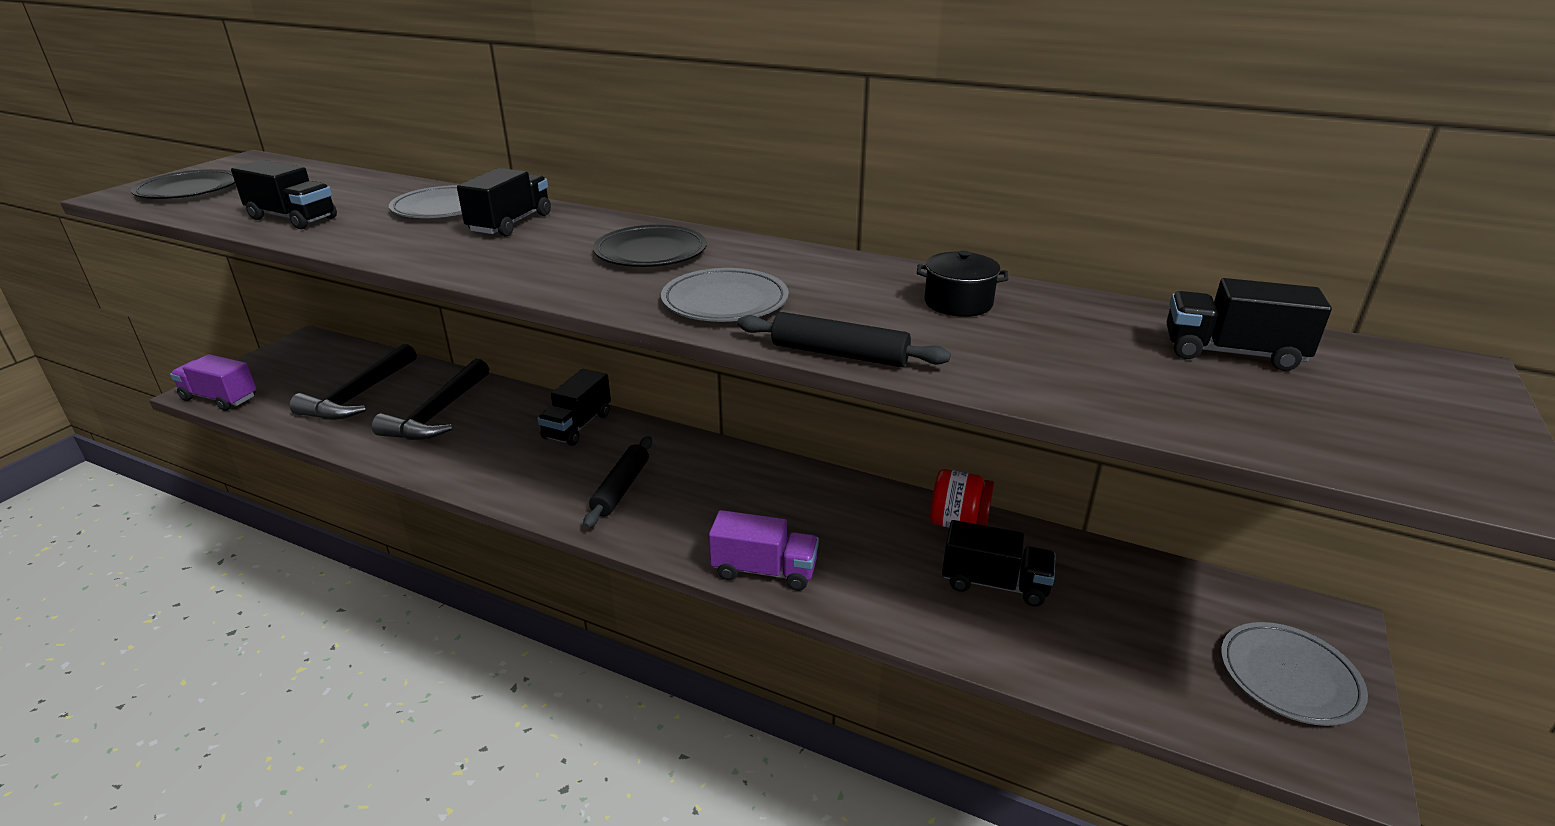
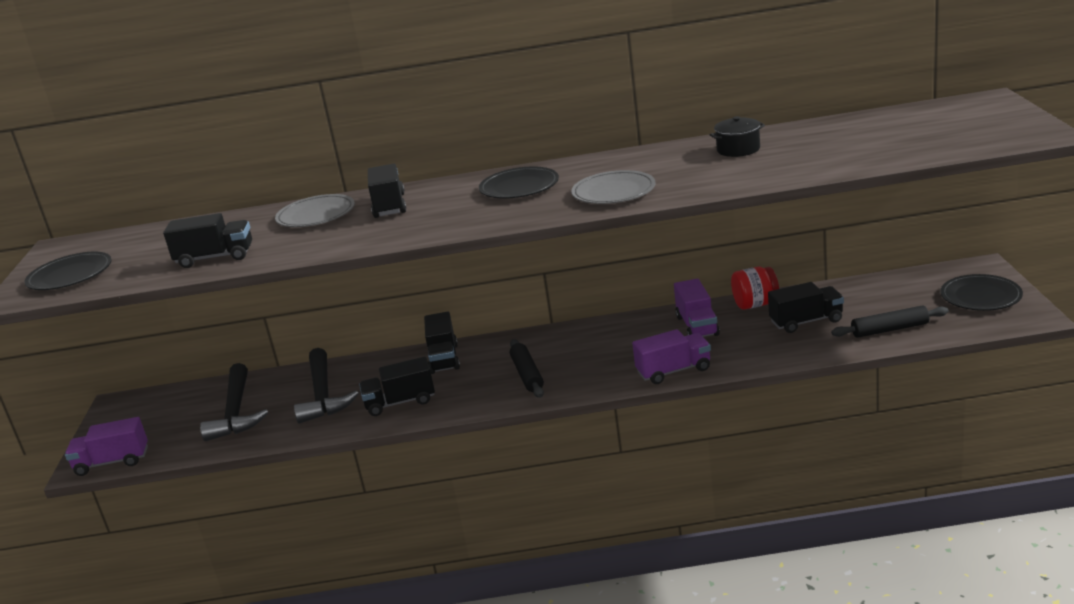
camera: 25 degrees left, 5 degrees down
black rolling pin [737,312,951,367] -> black rolling pin moved to [831,305,949,338]
black truck [1167,278,1332,371] -> black truck moved to [359,357,435,416]
grey plate [1221,622,1368,726] -> black plate [940,274,1023,311]
none -> purple truck [674,279,720,337]

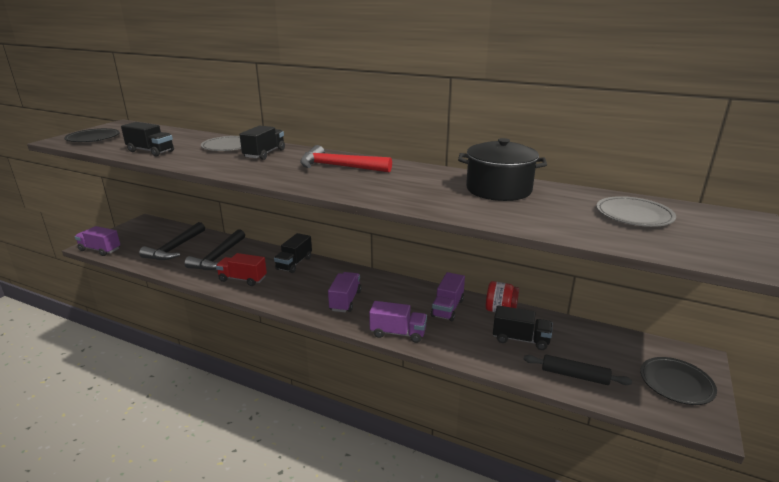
camera: 25 degrees right, 0 degrees up
black truck [359,357,435,416] -> red truck [216,253,267,286]
black plate [479,167,559,199] -> red hammer [300,145,392,173]
black rolling pin [510,339,544,398] -> none
grey plate [571,170,656,204] -> grey plate moved to [596,196,676,227]
black pot [710,116,765,157] -> black pot [458,138,547,201], size x1.87
none -> purple truck [328,272,361,312]

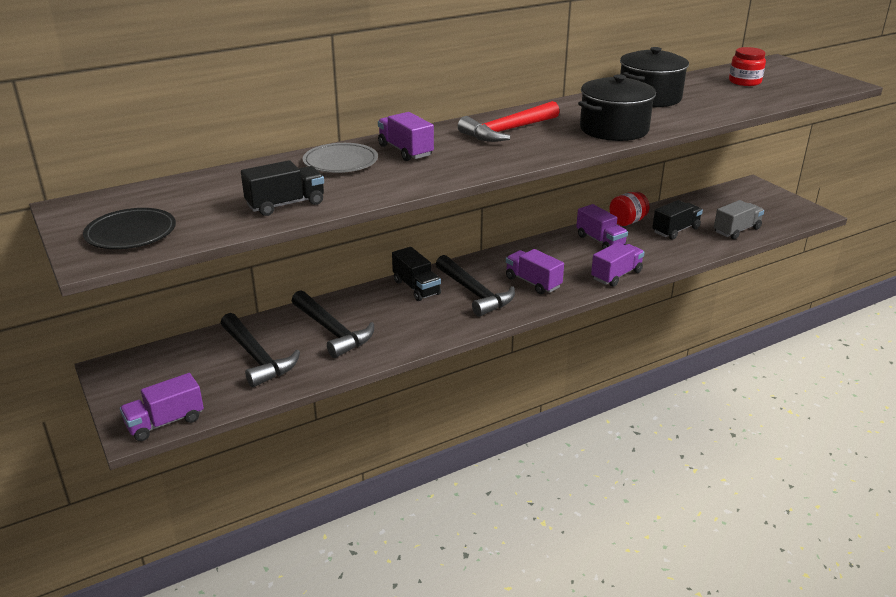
camera: 55 degrees left, 5 degrees up
red truck [216,253,267,286] -> none
black truck [239,125,285,160] -> purple truck [378,112,434,161]
black rolling pin [524,355,632,385] -> grey truck [714,200,764,239]
grey plate [596,196,676,227] -> red jar [729,47,766,86]
black plate [640,357,717,405] -> none
none -> black hammer [436,255,515,317]
none -> black pot [578,75,656,141]

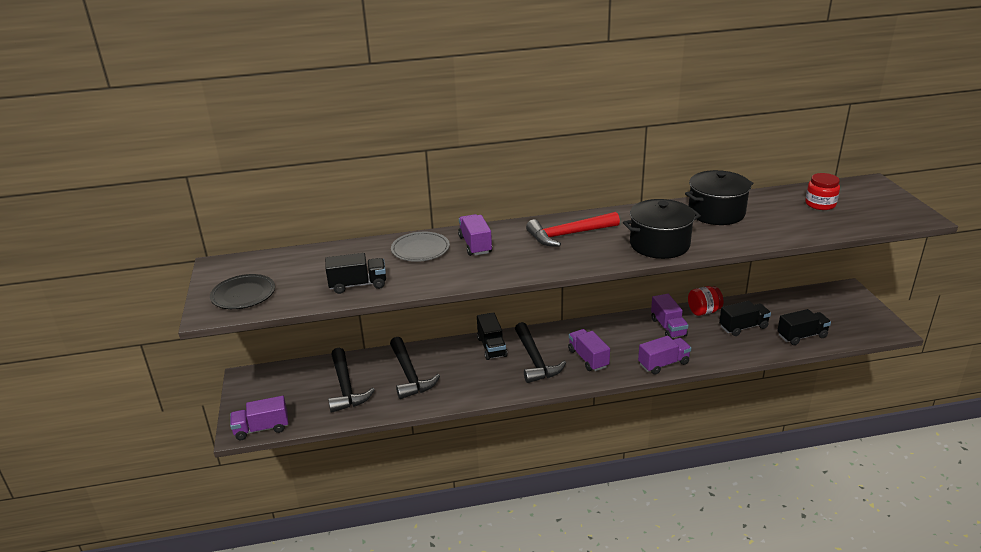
camera: 20 degrees right, 0 degrees up
grey truck [714,200,764,239] -> black truck [777,309,831,345]

